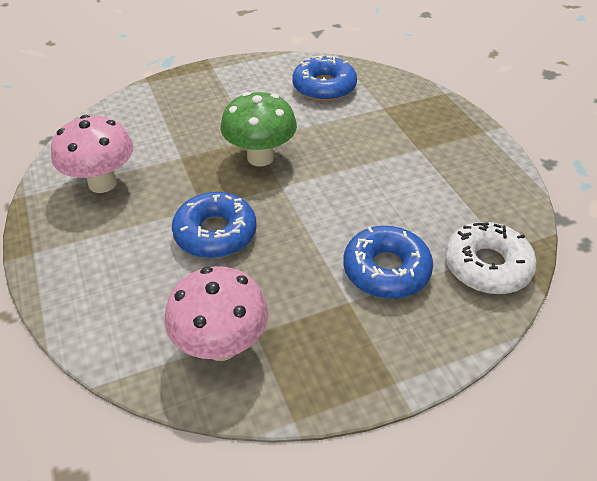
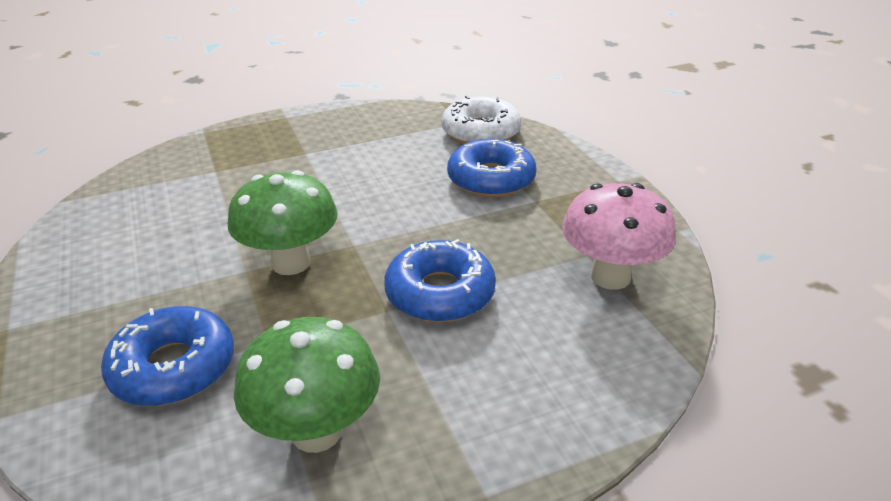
camera: 90 degrees left, 10 degrees down
pink mushroom [51,115,134,193] -> green mushroom [234,317,380,453]
blue donut [293,56,357,101] -> blue donut moved to [101,306,234,406]

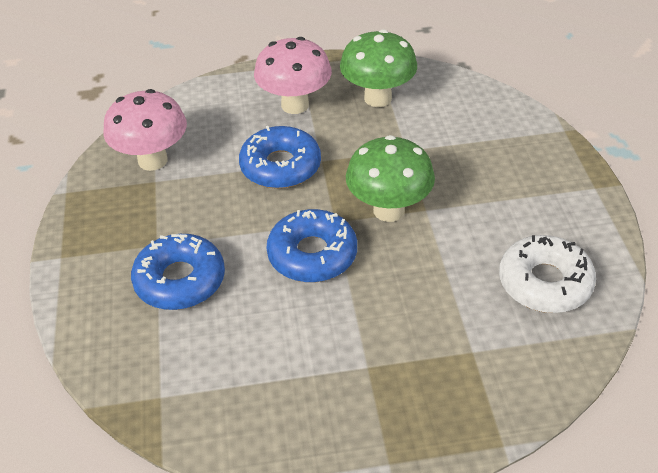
camera: 165 degrees left, 10 degrees up
blue donut [101,306,234,406] -> blue donut moved to [266,209,357,282]
white donut [442,95,521,144] -> white donut moved to [499,235,596,313]
none -> pink mushroom [254,37,332,114]

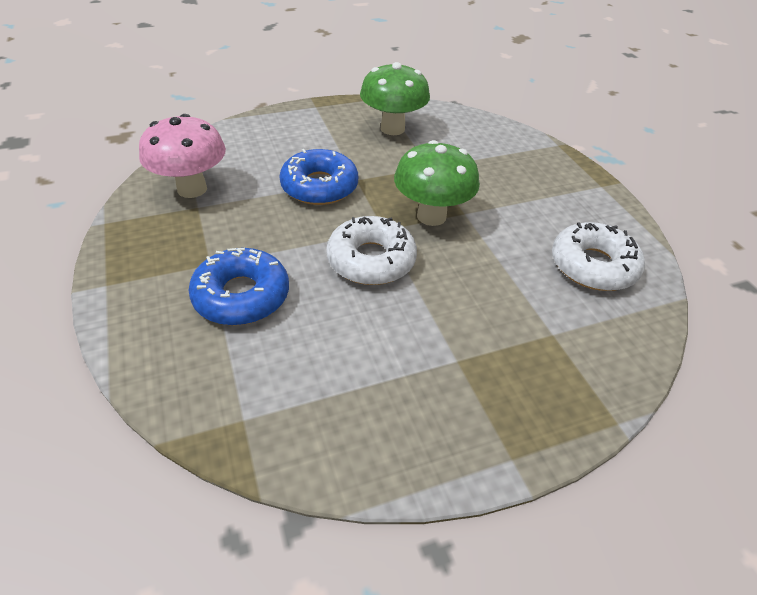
camera: 15 degrees left, 0 degrees up
pink mushroom [254,37,332,114] -> none
blue donut [266,209,357,282] -> white donut [326,216,417,285]

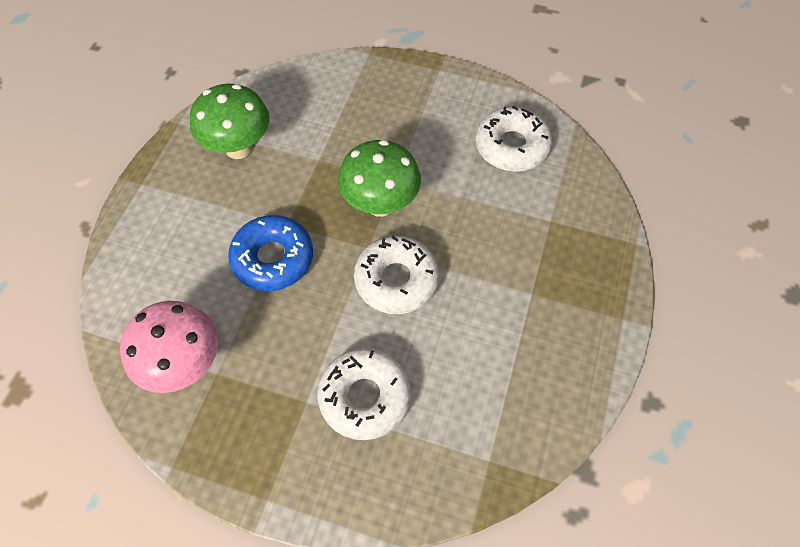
camera: 50 degrees left, 15 degrees up
blue donut [188,248,289,326] -> white donut [317,348,411,440]

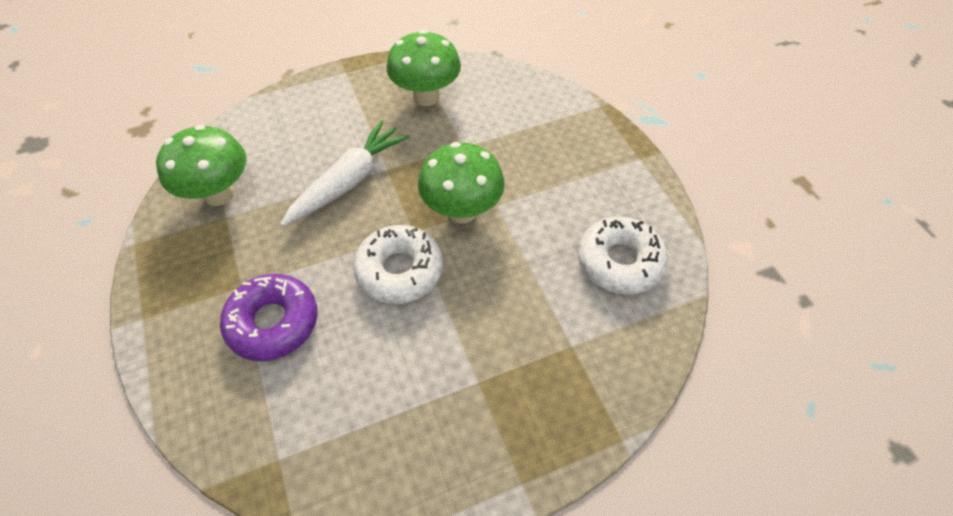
camera: 50 degrees right, 5 degrees down
pink mushroom [120,301,218,393] -> green mushroom [156,125,246,206]
blue donut [228,215,313,291] -> white carrot [281,120,409,226]
white donut [317,348,411,440] -> purple donut [220,274,317,361]

